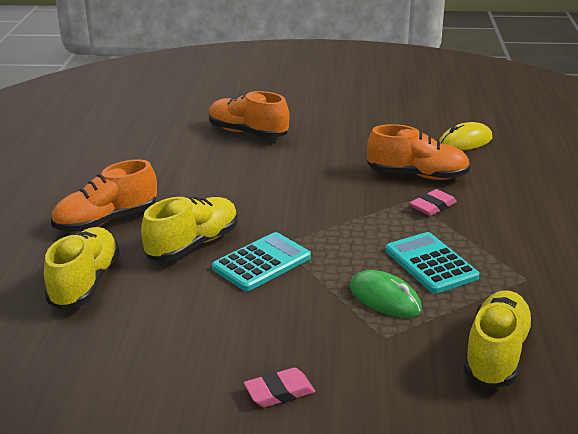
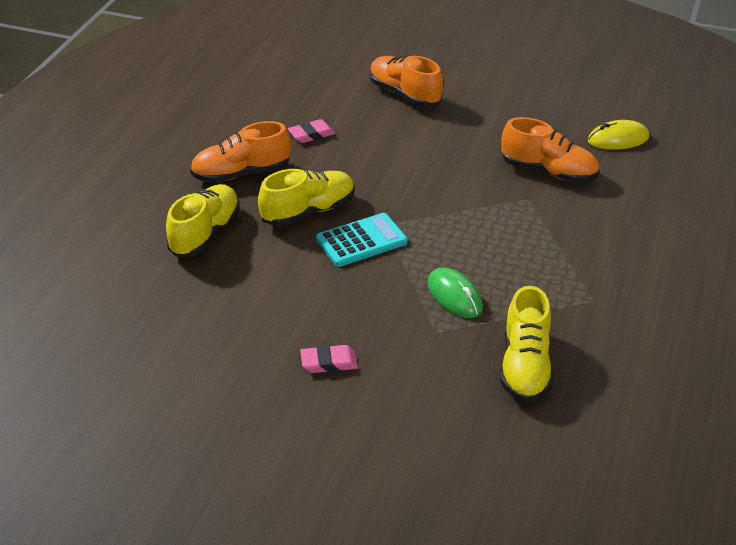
camera: 15 degrees right, 10 degrees up
turquoise calculator [385,232,479,293] -> none
pink eraser [410,189,457,216] -> pink eraser moved to [288,119,335,143]
yellow shoe [463,290,534,388] -> yellow shoe turned 150 degrees clockwise [500,286,553,402]

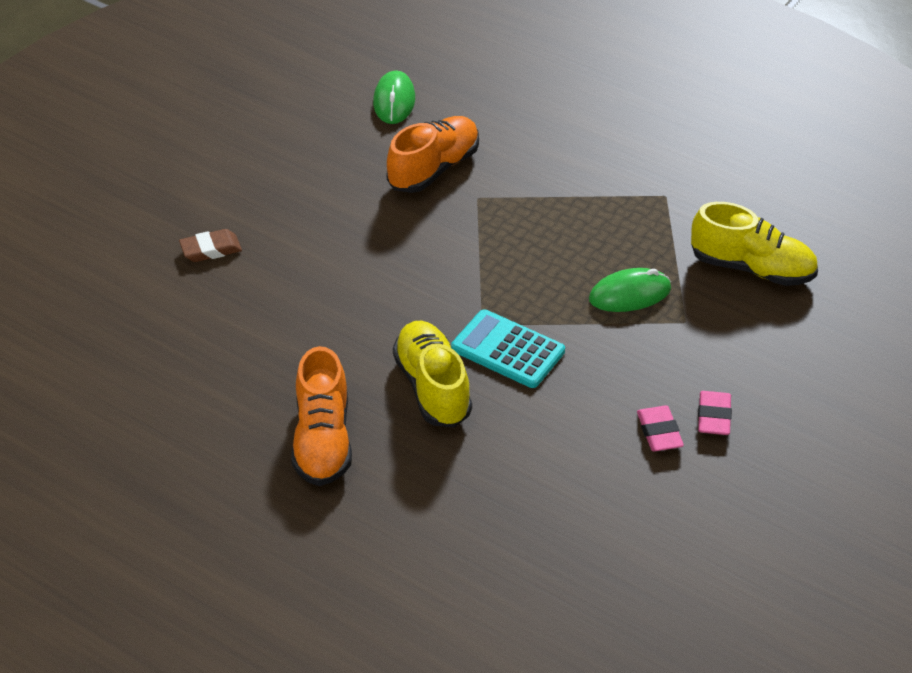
camera: 75 degrees left, 5 degrees up
yellow shoe [166,184,240,257] -> none
pink eraser [288,119,335,143] -> pink eraser moved to [637,405,684,452]
turquoise calculator [316,213,408,267] -> turquoise calculator turned 45 degrees counterclockwise [451,309,565,388]
orange shoe [369,56,443,107] -> brown eraser [179,229,242,262]
yellow mouse [588,120,649,150] -> green mouse [373,71,415,124]

